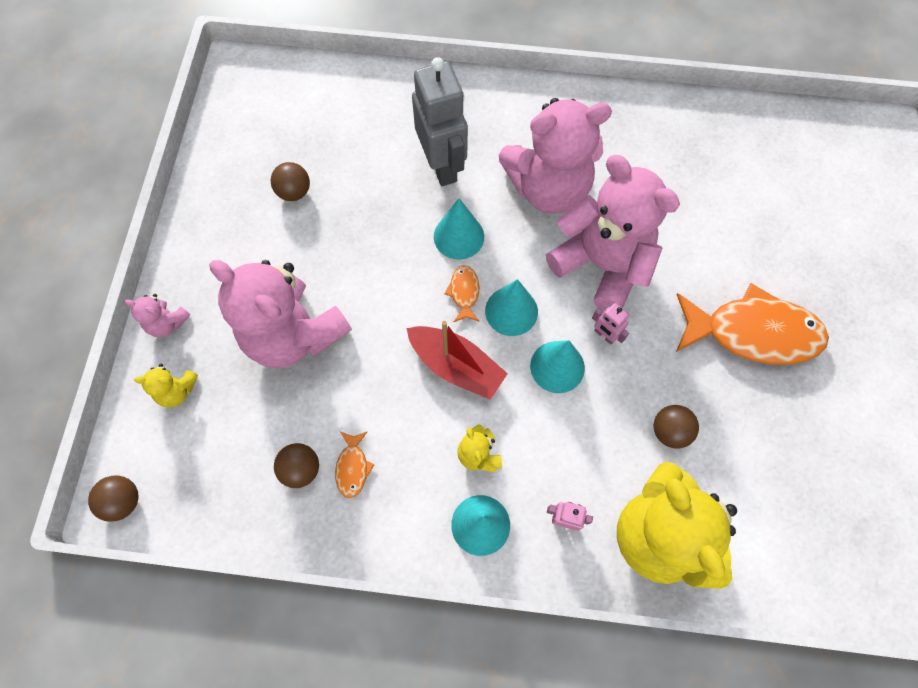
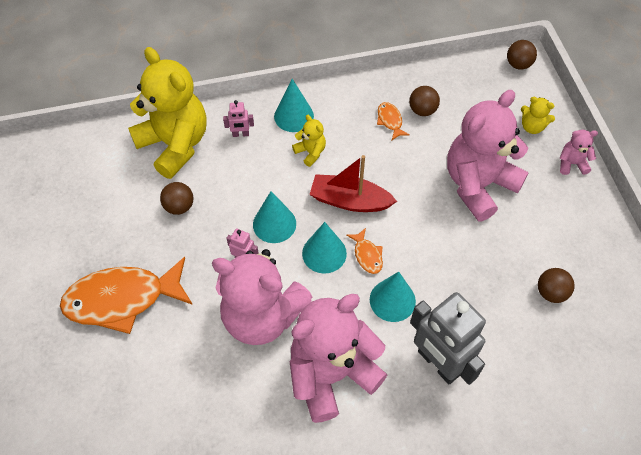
camera: 160 degrees right, 10 degrees down
yellow teddy bear [134,364,198,408] -> yellow teddy bear turned 135 degrees counterclockwise [521,97,555,134]
pink teddy bear [209,260,352,368] -> pink teddy bear turned 60 degrees counterclockwise [447,90,529,221]

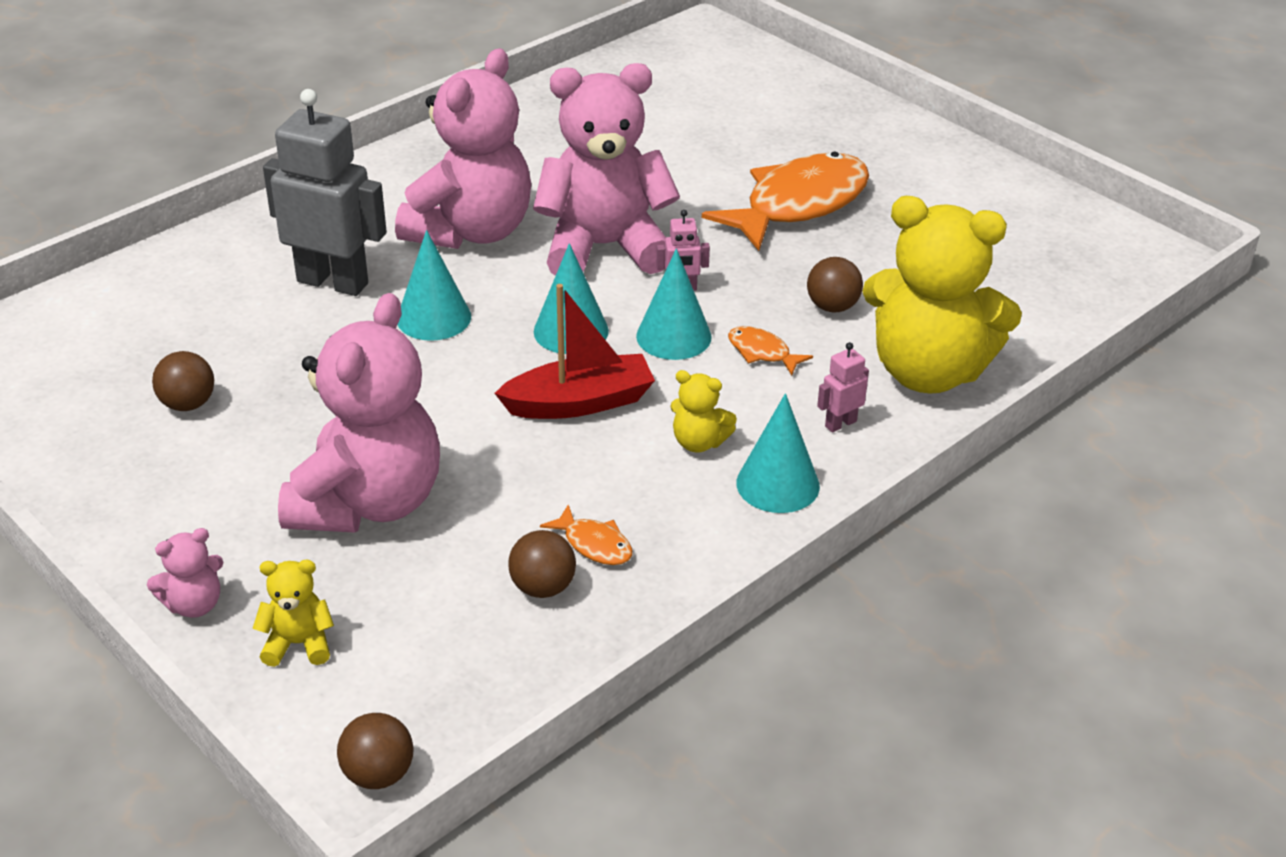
camera: 150 degrees right, 20 degrees down
orange fish [346,228,383,274] -> orange fish moved to [728,326,813,375]

